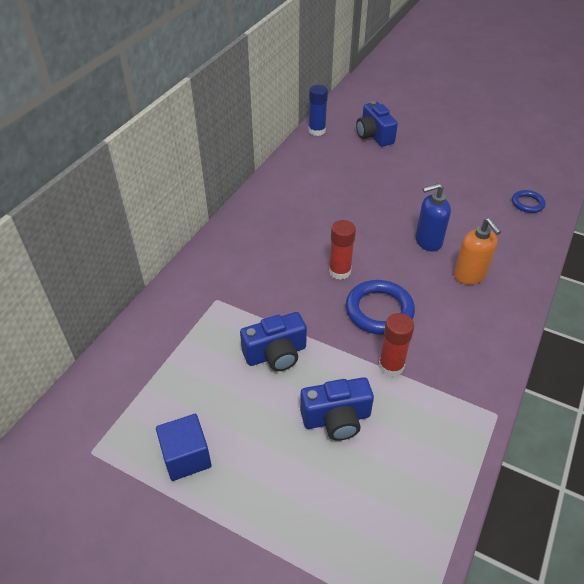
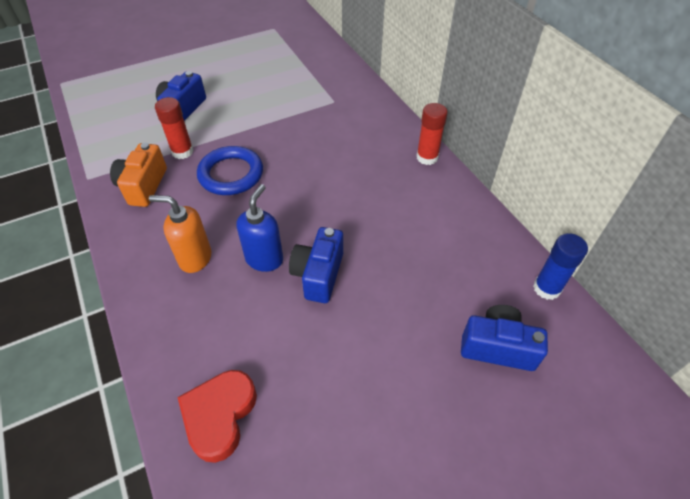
camera: 125 degrees right, 5 degrees up
blue cube [156,414,212,481] -> none
blue camera [240,312,307,371] -> blue camera moved to [289,227,343,303]
red glue stick [329,220,356,280] -> red glue stick moved to [416,103,448,165]
blue ring [512,190,546,213] -> red heart [177,370,257,463]
none -> orange camera [110,143,167,207]

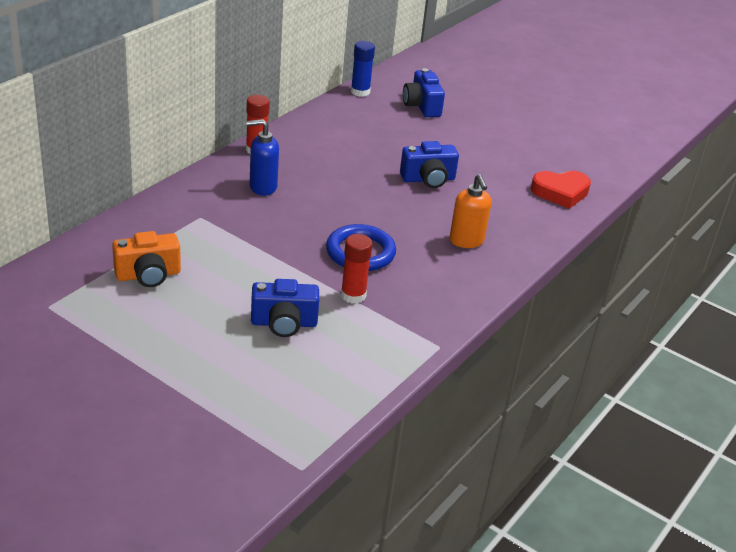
camera: 120 degrees left, 15 degrees down
orange camera [110,143,167,207] -> orange camera moved to [112,231,181,287]
blue soap dispenser [236,184,283,272] -> blue soap dispenser moved to [246,119,279,196]

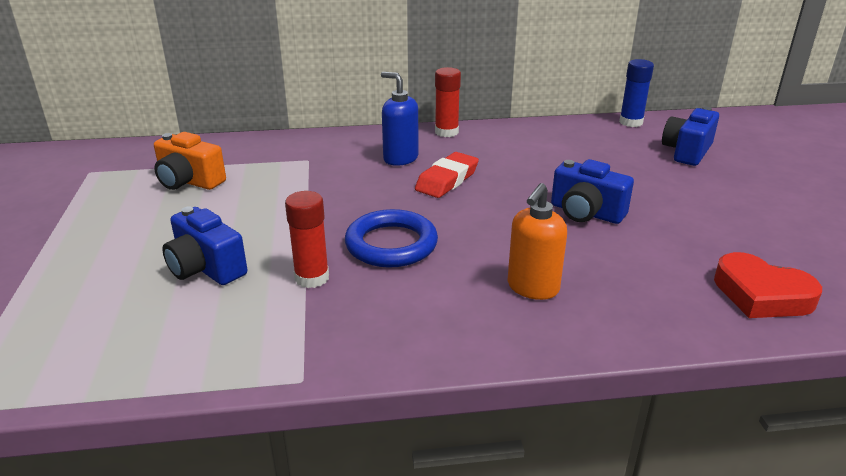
camera: 50 degrees right, 5 degrees down
none -> red eraser [415,152,479,198]

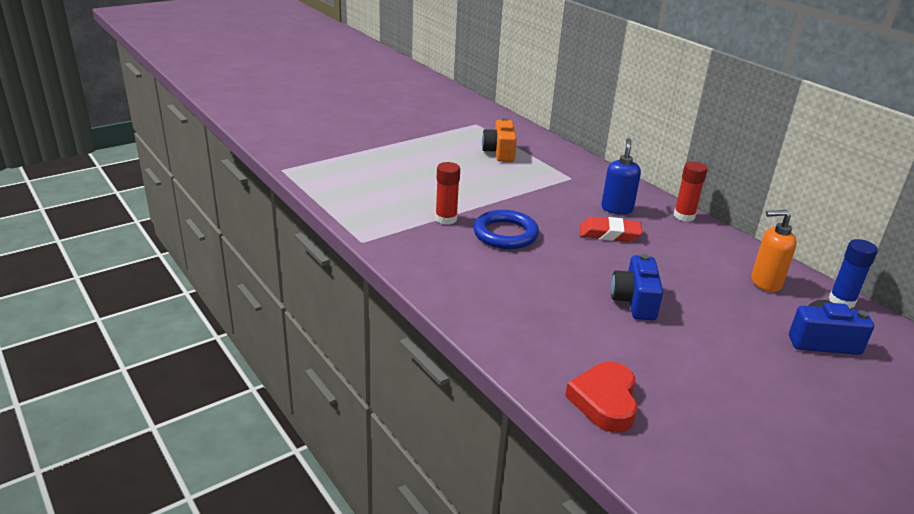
camera: 60 degrees right, 0 degrees up
blue camera [162,206,247,285] -> none
orange soap dispenser [507,183,567,300] -> orange soap dispenser moved to [751,210,797,292]

